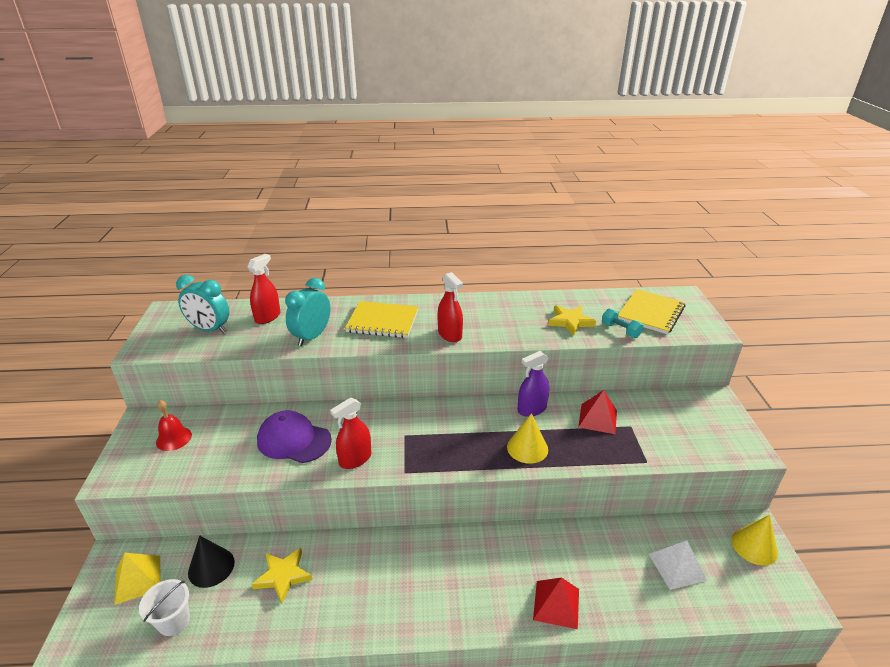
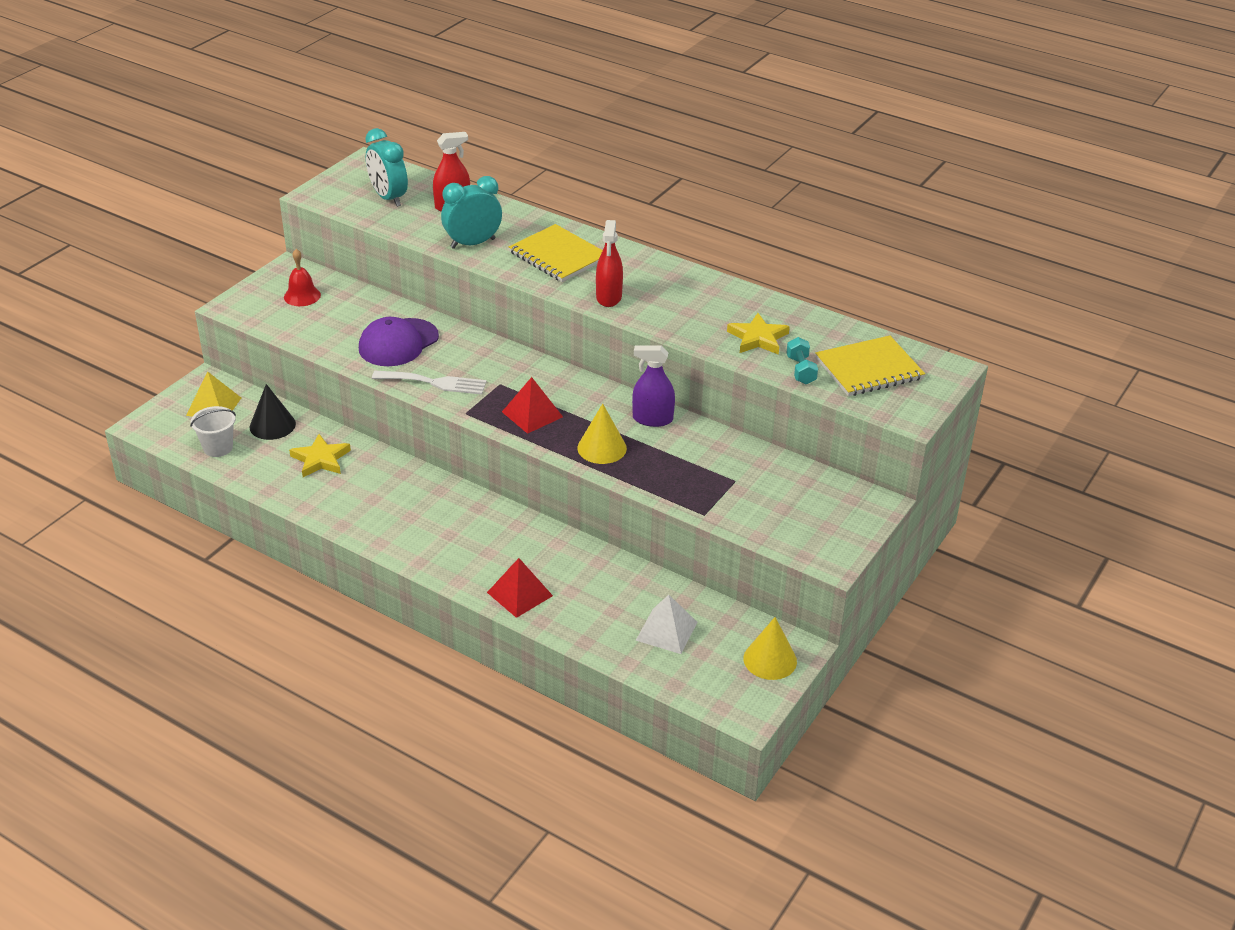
camera: 35 degrees right, 5 degrees up
purple cap [257,411,332,463] -> purple cap turned 105 degrees counterclockwise [359,317,439,366]
red spray bottle [330,397,371,469] -> white fork [372,371,487,395]
red pyramid [578,390,617,434] -> red pyramid moved to [502,377,563,434]

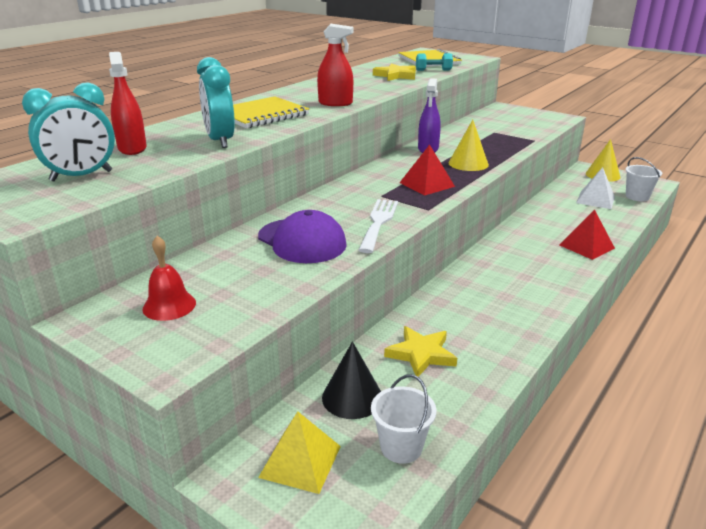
camera: 85 degrees left, 10 degrees down
none -> white bucket [625,157,662,201]

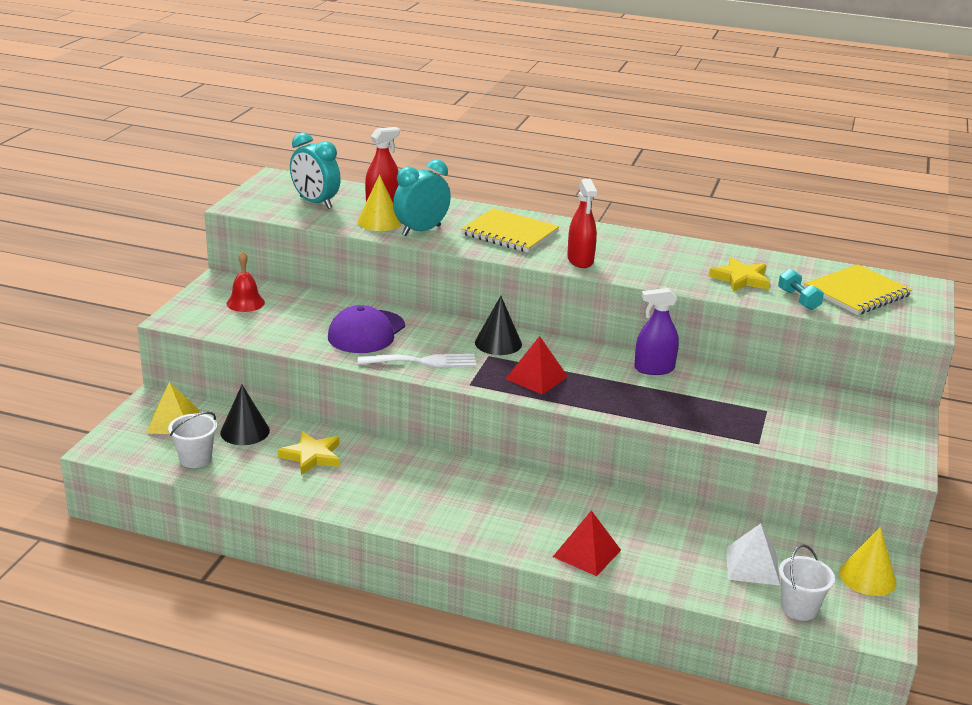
camera: 70 degrees right, 0 degrees up
yellow cone [449,120,489,171] -> yellow cone moved to [357,175,402,231]
none -> black cone [475,296,522,355]

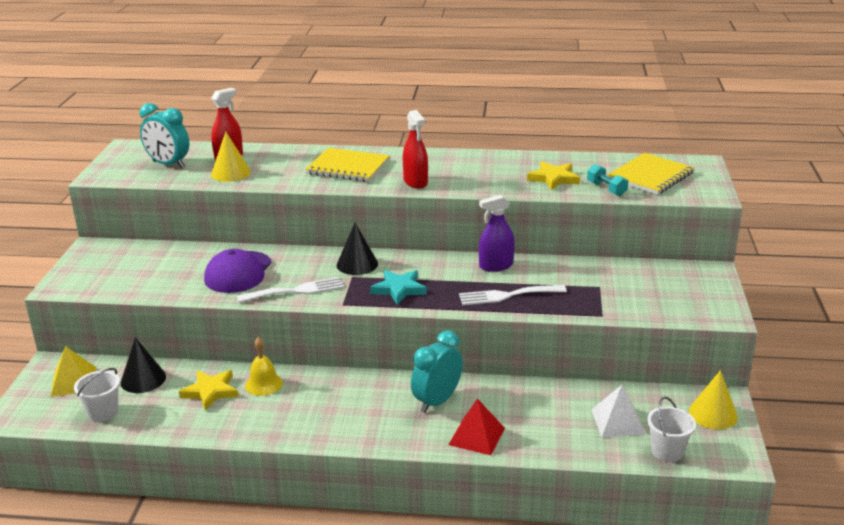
camera: 10 degrees left, 0 degrees up
red bell [227,251,265,312] -> none
turquoise clock [393,159,451,236] -> turquoise clock moved to [411,330,463,413]
red pyramid [505,336,568,395] -> turquoise star [370,270,427,305]
none -> yellow bell [245,337,283,396]
none -> white fork [459,285,567,305]

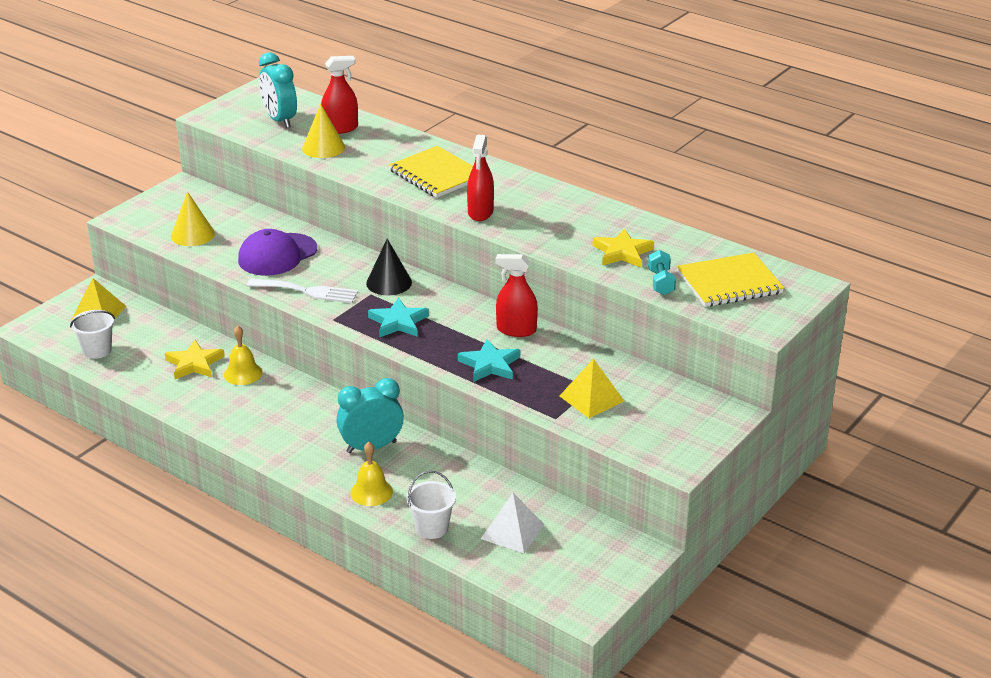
camera: 30 degrees right, 5 degrees up
black cone [121,337,166,393] -> none
red pyramid [448,399,505,455] -> yellow bell [350,442,393,506]
white fork [459,285,567,305] -> turquoise star [458,339,520,382]
purple spray bottle [479,195,515,272] -> red spray bottle [496,254,538,337]
white bucket [647,397,696,462] -> white bucket moved to [406,471,456,539]
yellow cone [689,370,738,430] -> yellow cone moved to [171,191,215,246]
none -> yellow pyramid [560,358,624,418]

